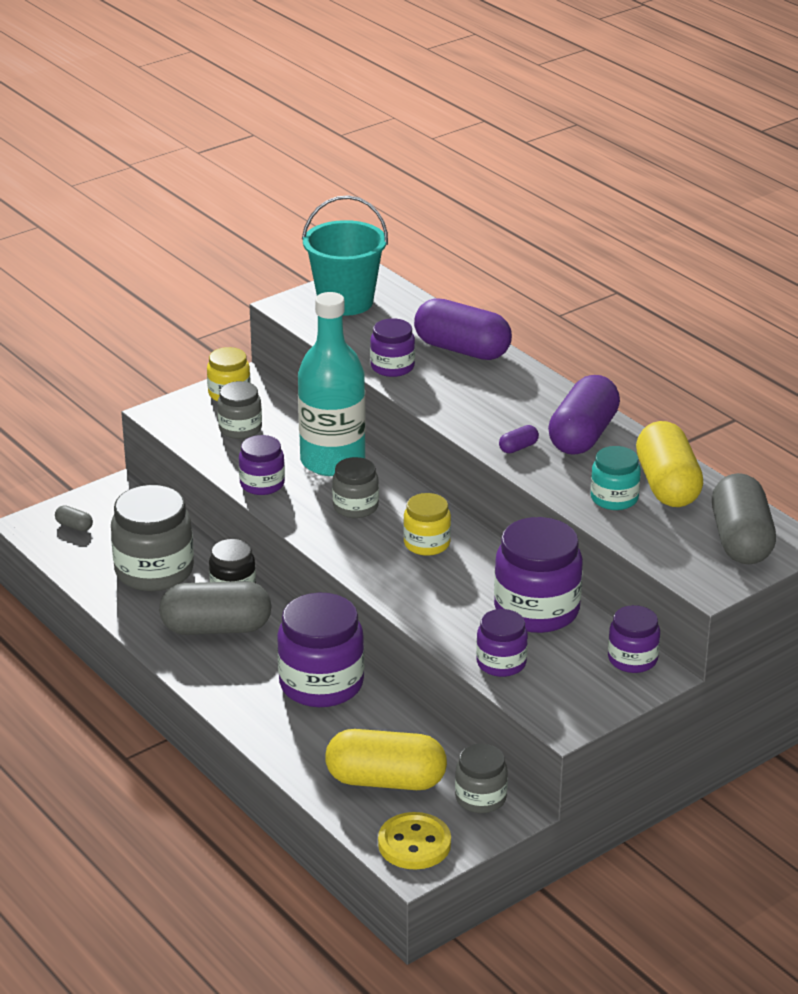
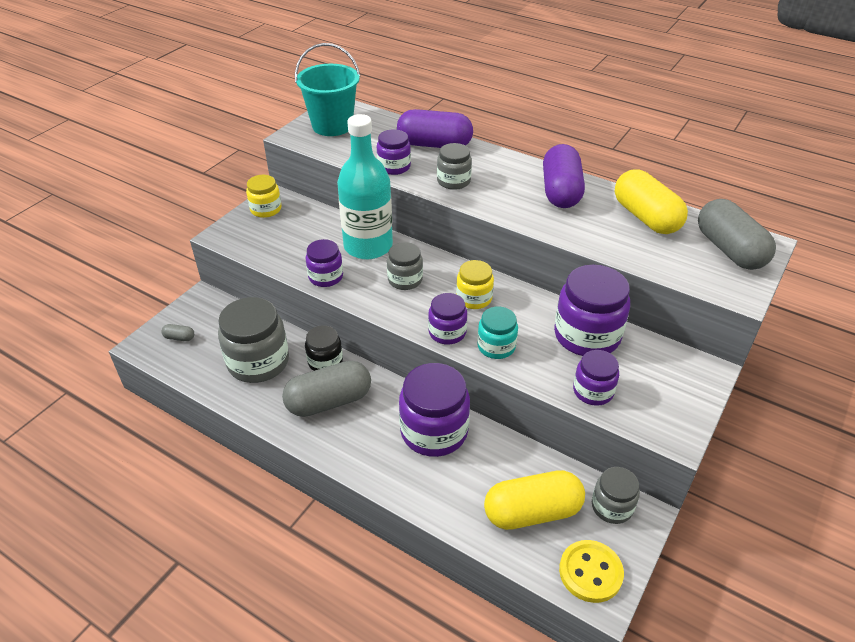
camera: 20 degrees left, 10 degrees up
grey jar [217,381,262,439] -> grey jar moved to [437,143,472,190]
purple capsule [499,425,539,453] -> none
turquoise jar [591,446,641,510] -> turquoise jar moved to [477,306,518,359]
purple jar [608,605,660,673] -> purple jar moved to [428,293,467,345]

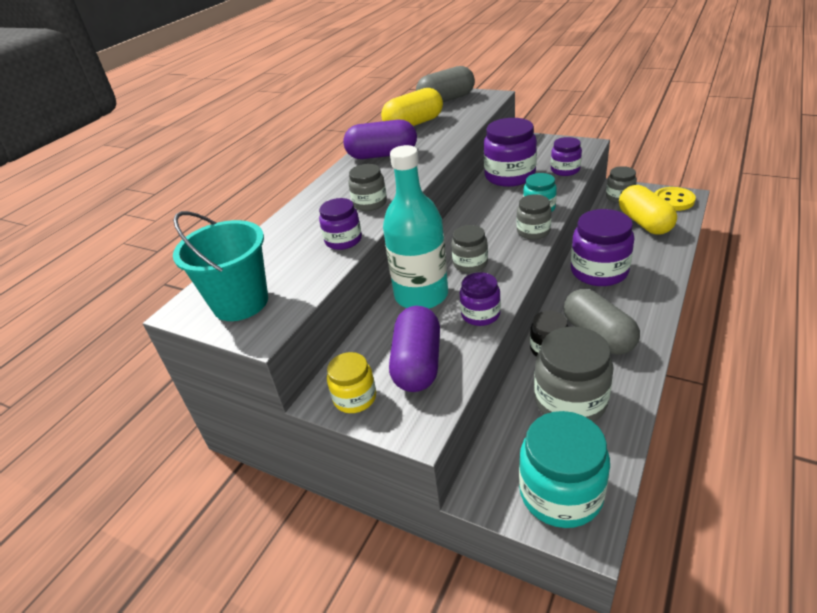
camera: 90 degrees left, 5 degrees down
grey capsule [162,324,194,341] -> turquoise jar [519,411,610,528]
purple capsule [397,109,473,148] -> purple capsule moved to [389,306,440,392]
purple jar [428,293,467,345] -> grey jar [516,194,552,240]
yellow jar [456,260,494,309] -> none

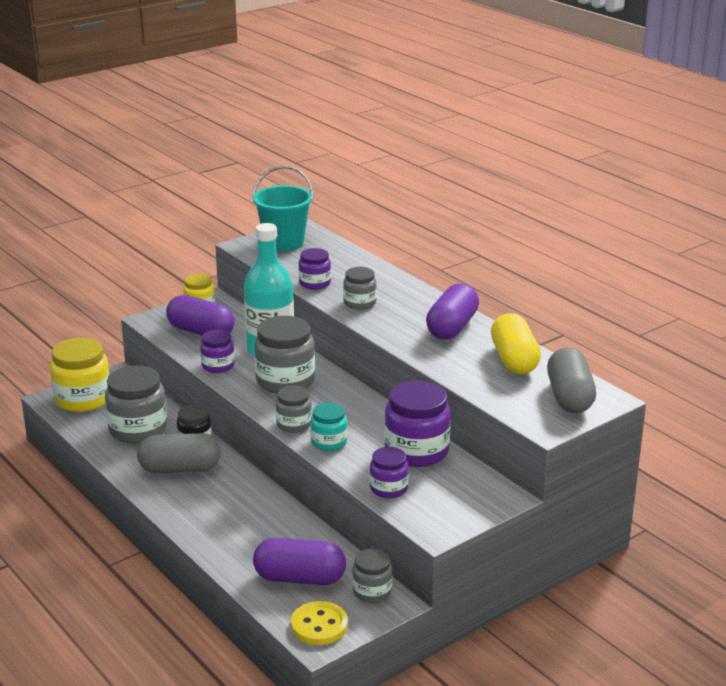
camera: 110 degrees right, 10 degrees down
grey jar [451,225,488,273] -> grey jar [254,316,315,394], size x1.76
turquoise jar [519,411,610,528] -> yellow jar [50,338,110,412]
purple jar [571,209,635,286] -> none
yellow capsule [619,185,677,235] -> purple capsule [253,538,346,585]

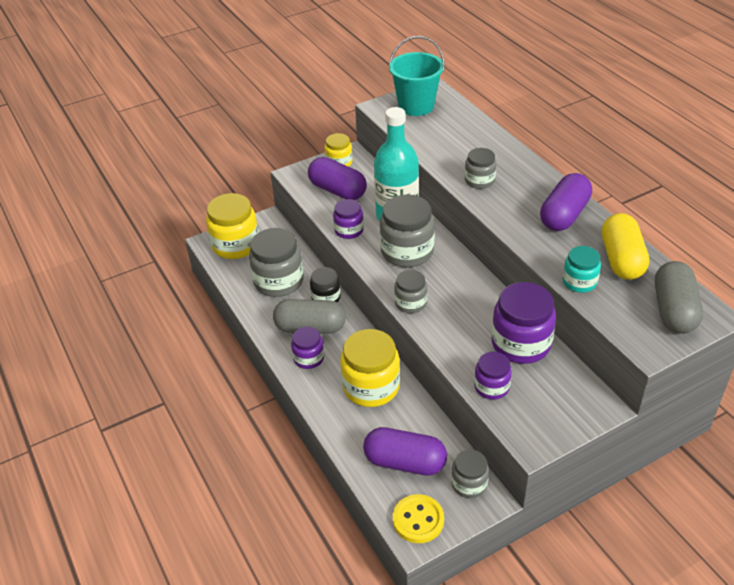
camera: 10 degrees right, 15 degrees up
purple jar [299,248,331,290] -> purple jar moved to [291,327,324,369]
turquoise jar [310,402,348,451] -> turquoise jar moved to [563,246,601,293]
none -> yellow jar [340,329,400,407]

